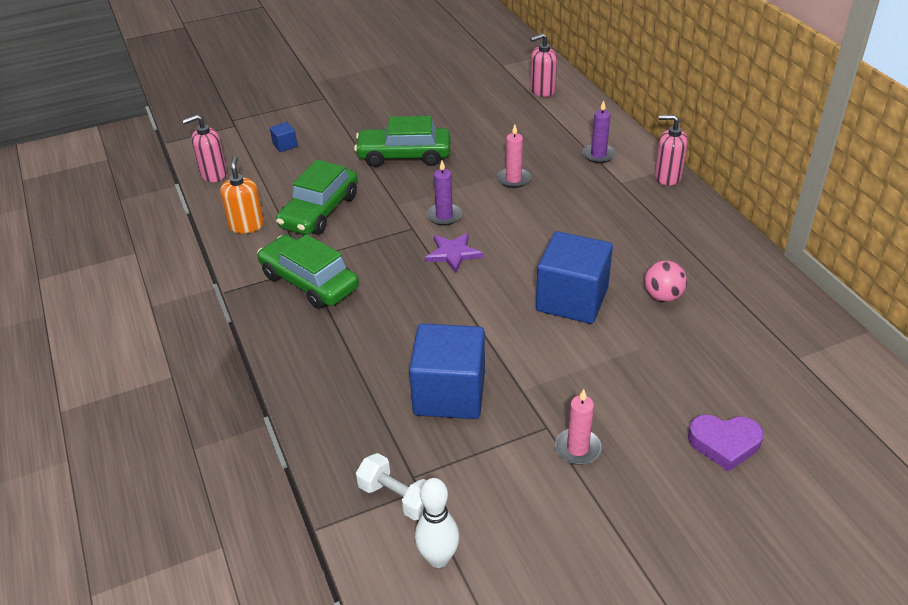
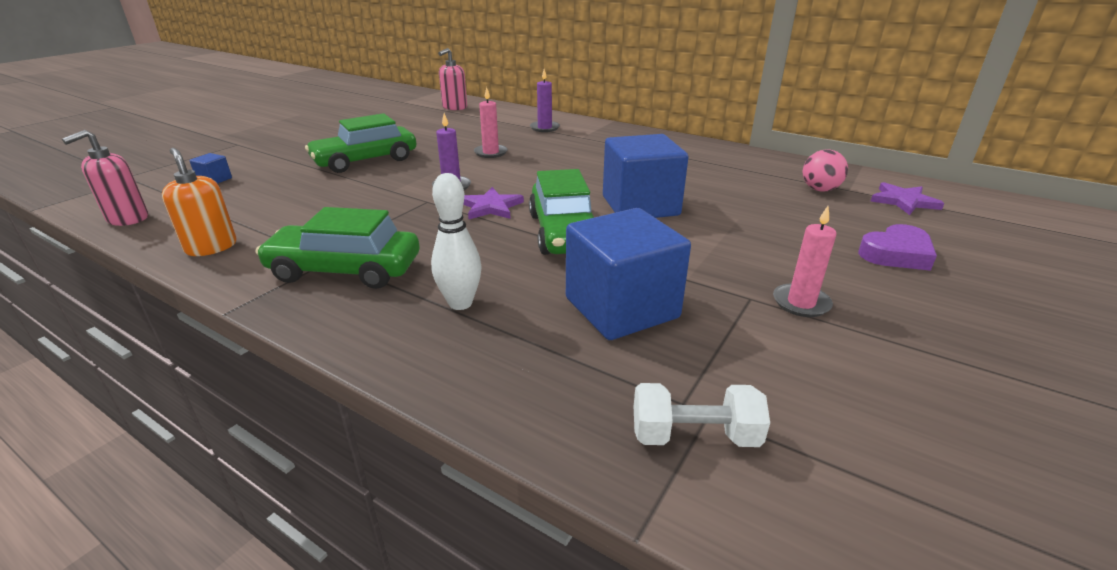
camera: 35 degrees left, 10 degrees down
green car [276,160,358,235] -> green car moved to [529,169,594,255]
white bowling pin [415,478,459,568] -> white bowling pin moved to [431,173,482,310]
pink ball [645,261,687,302] -> pink ball moved to [803,149,848,192]
pink soap dispenser [655,115,688,186] -> none
none -> purple star [871,182,945,215]

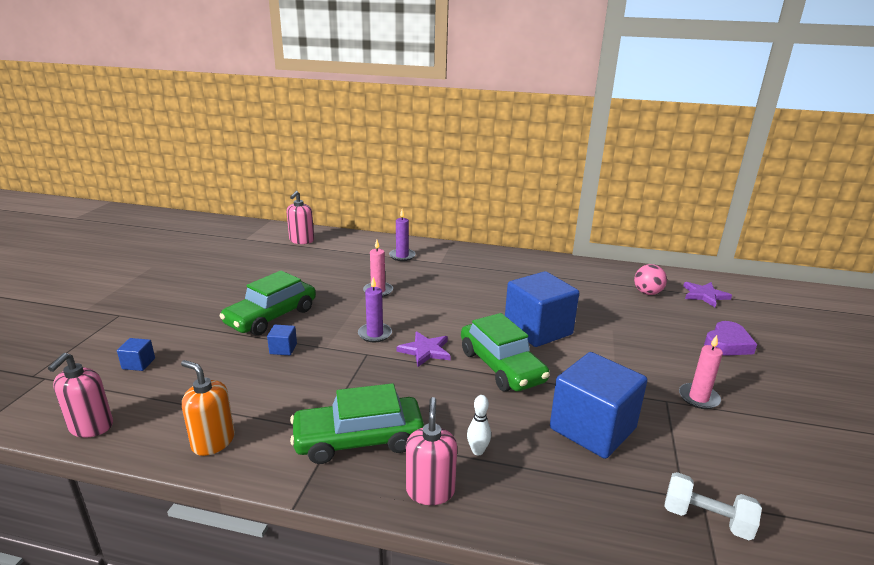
camera: 20 degrees left, 5 degrees down
white bowling pin [431,173,482,310] -> white bowling pin [467,395,491,455], size x0.63
white dumbbell [634,383,770,447] -> white dumbbell turned 45 degrees clockwise [664,472,762,540]
none -> blue cube [267,325,297,355]
none -> pink soap dispenser [406,397,457,505]

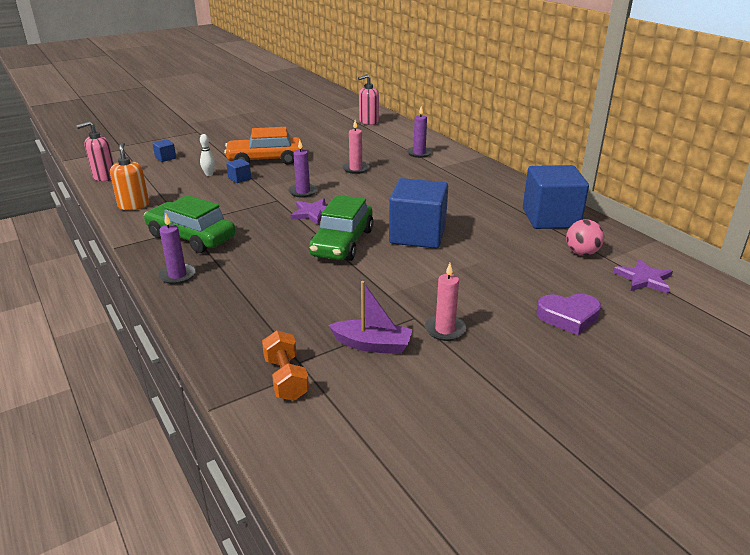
camera: 45 degrees right, 5 degrees up
green car [219,271,316,336] -> orange car [224,127,303,164]
pink soap dispenser [406,397,457,505] -> purple candle [158,214,196,284]
white bowling pin [467,395,491,455] -> white bowling pin moved to [200,134,215,176]
blue cube [550,352,648,459] -> blue cube moved to [523,165,589,229]
white dumbbell [664,472,762,540] -> orange dumbbell [262,330,309,401]
none -> purple boat [328,281,413,354]

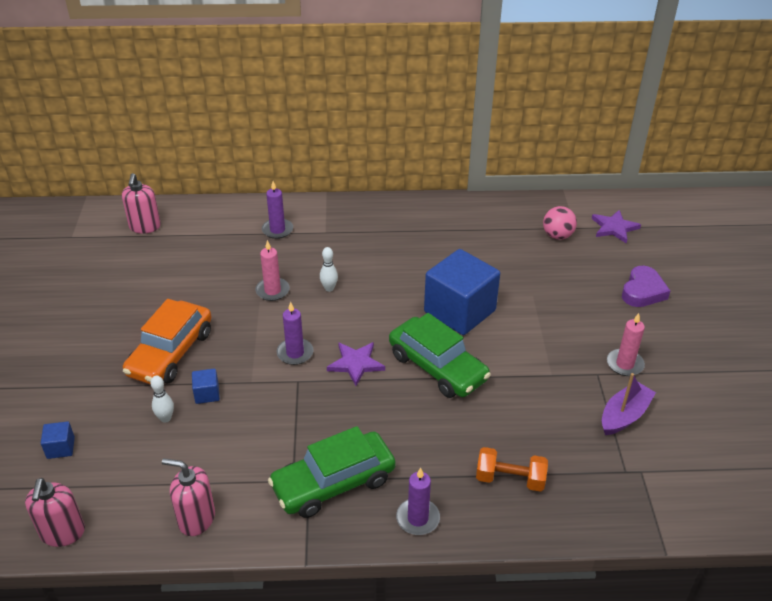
camera: 60 degrees left, 10 degrees up
orange soap dispenser [110,142,149,210] -> pink soap dispenser [162,458,215,536]
orange dumbbell [262,330,309,401] -> orange dumbbell moved to [476,447,548,492]
blue cube [523,165,589,229] -> none
none -> white bowling pin [320,247,338,292]

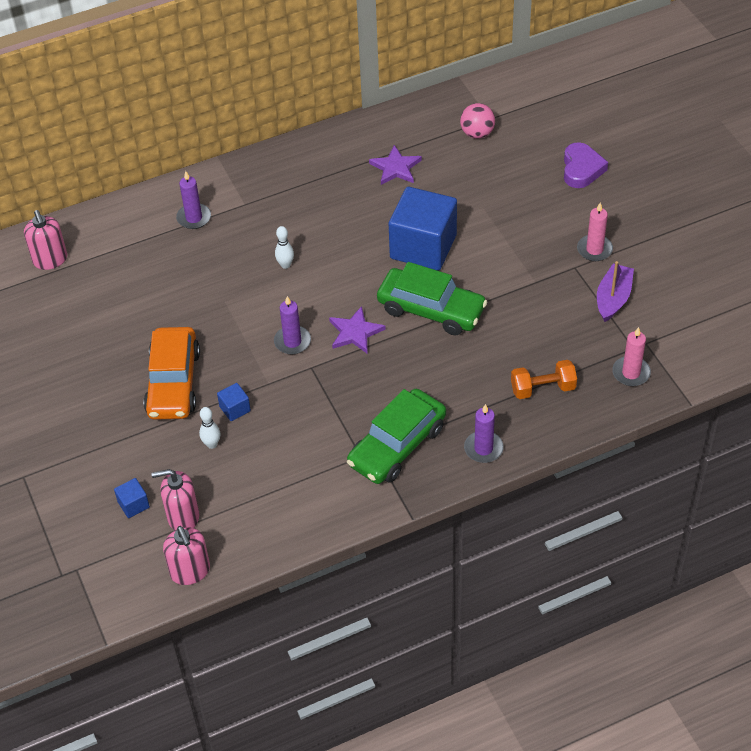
camera: 20 degrees left, 10 degrees up
pink soap dispenser [162,458,215,536] -> pink soap dispenser moved to [151,469,199,530]
pink candle [255,240,290,301] -> pink candle moved to [612,327,651,386]
purple star [592,210,641,244] -> purple star moved to [369,145,422,185]

